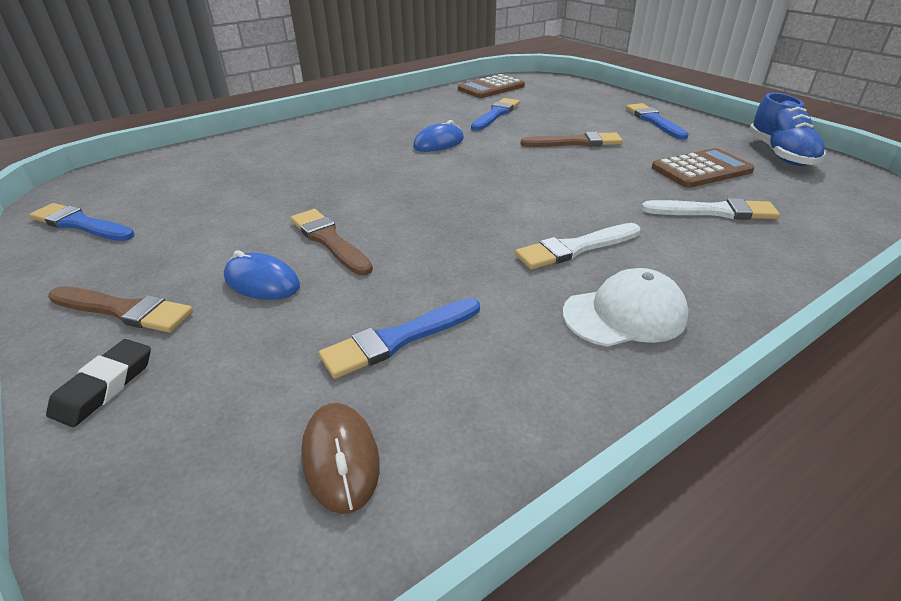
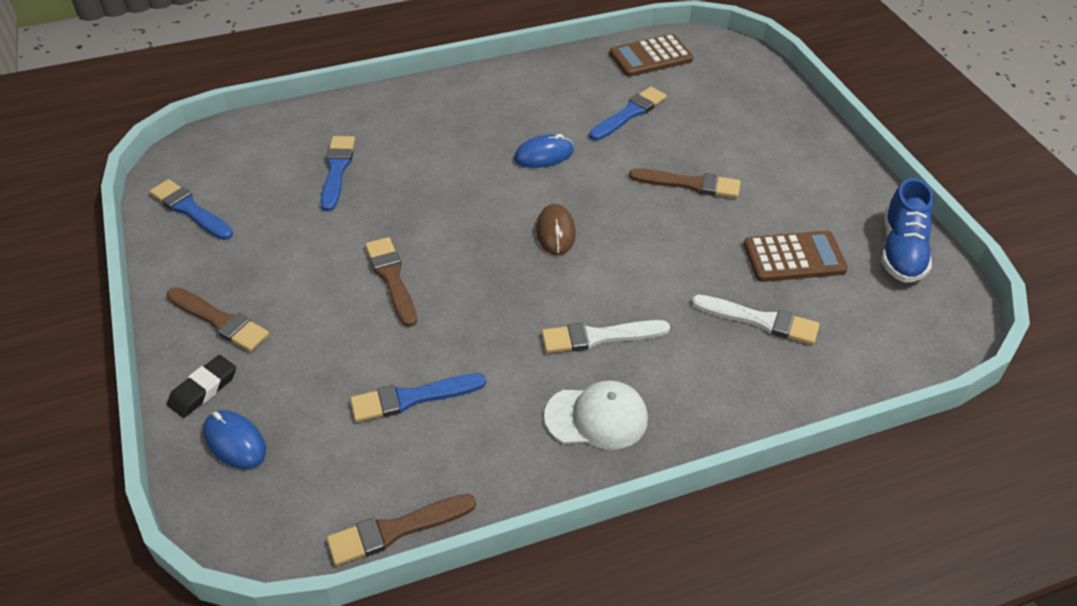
camera: 15 degrees right, 10 degrees up
blue mouse [224,250,300,300] -> blue mouse moved to [203,410,266,469]
brown mouse [301,403,380,514] -> brown mouse moved to [536,204,576,255]
blue brush [626,103,689,140] -> blue brush moved to [321,136,355,211]
none -> brown brush [327,494,476,566]

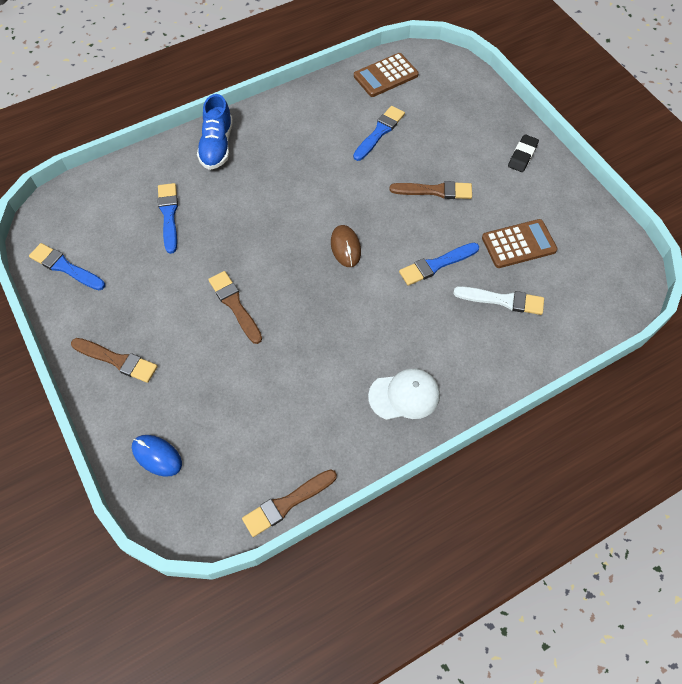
camera: 10 degrees left, 15 degrees up
black eraser [167,355,236,418] -> black eraser moved to [508,134,539,172]
blue brush [350,373,486,422] -> blue brush moved to [399,243,479,286]
blue mouse [514,134,574,168] -> none
white brush [542,320,670,353] -> none
blue shoe [882,178,934,283] -> blue shoe moved to [197,94,233,170]

